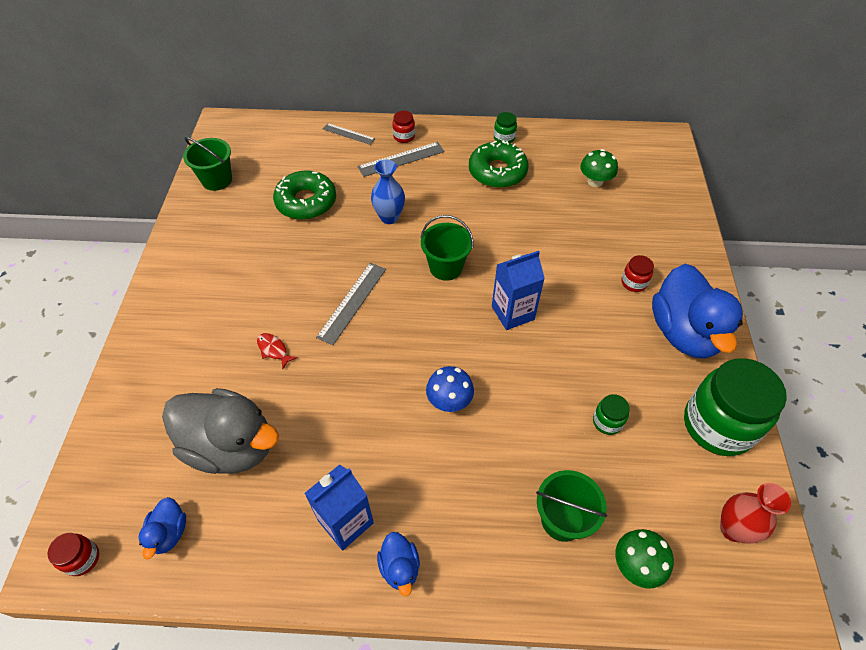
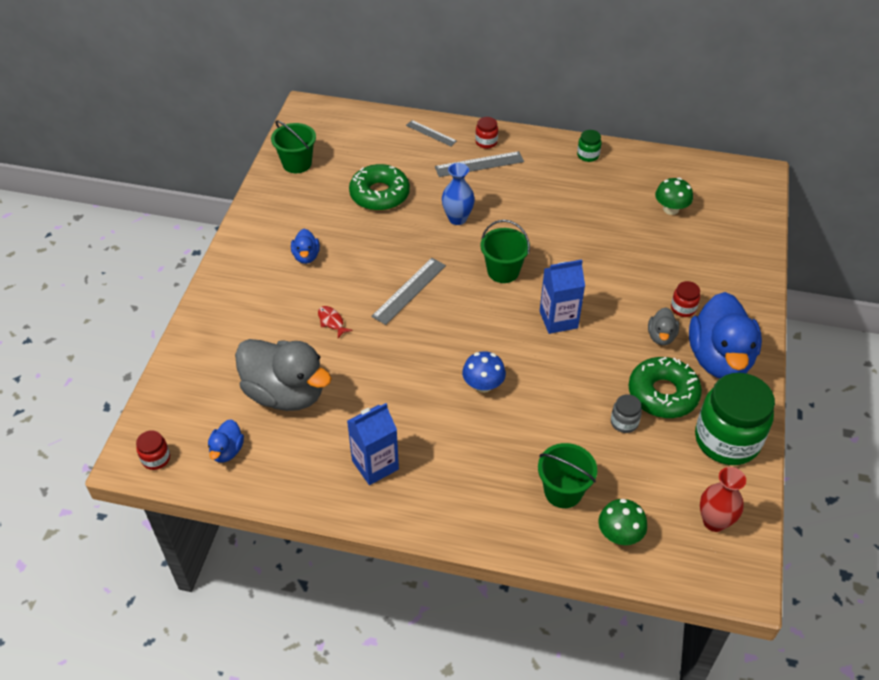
camera: 10 degrees right, 5 degrees down
blue duck [377,532,420,596] -> blue duck moved to [291,229,320,264]
green donut [469,140,529,188] -> green donut moved to [628,357,702,418]
green jar [593,394,630,435] -> grey jar [611,394,642,433]
none -> grey duck [648,307,679,345]

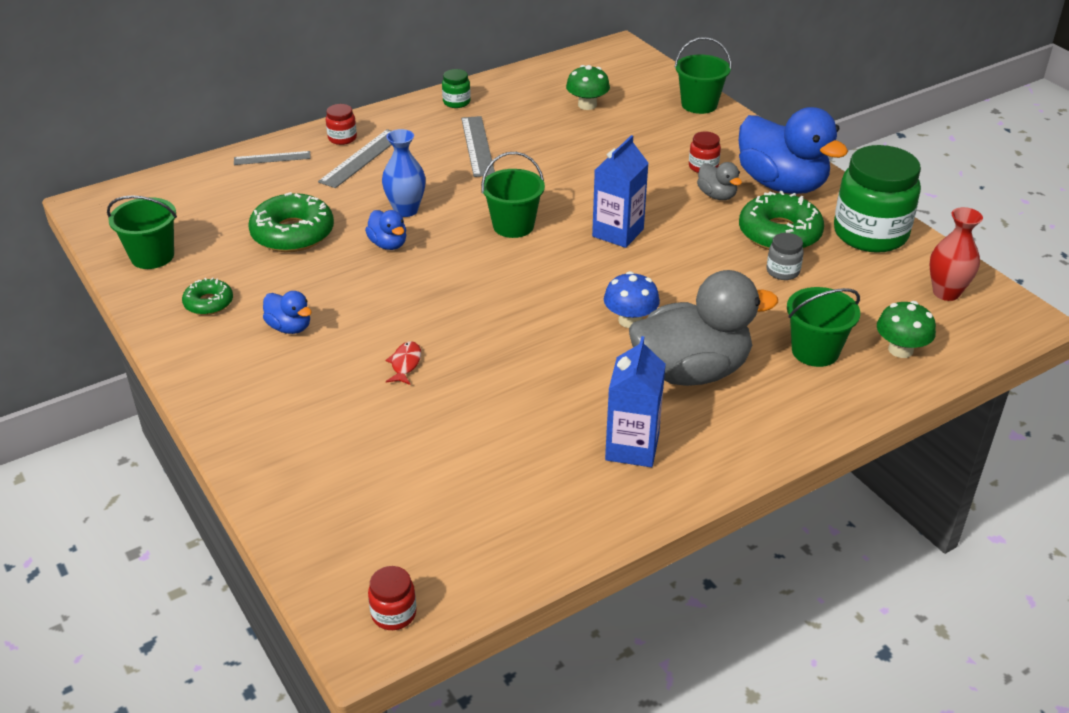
camera: 45 degrees left, 10 degrees down
blue duck [208,419,244,463] -> blue duck moved to [365,210,406,250]
grey duck [235,339,332,411] -> grey duck moved to [629,270,778,386]
red fish [318,306,353,338] -> red fish turned 90 degrees clockwise [386,341,421,385]
grey ruler [371,258,446,325] -> grey ruler moved to [461,116,495,177]
none -> green donut [182,278,233,315]
none -> green bucket [674,37,732,114]

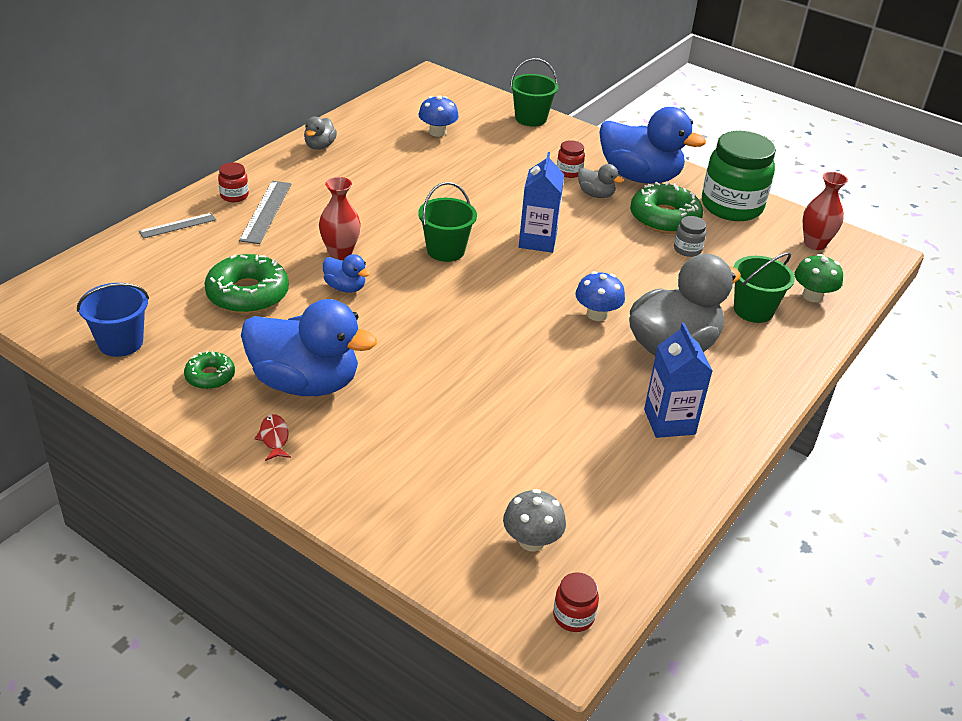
camera: 25 degrees left, 0 degrees up
green bucket [107,195,177,269] -> blue bucket [77,283,149,357]
blue duck [263,291,312,334] -> blue duck [241,299,377,396], size x2.21
blue vase [382,129,426,217] -> red vase [319,177,361,260]
red fish [386,341,421,385] -> red fish moved to [255,414,291,461]
green jar [442,69,471,108] -> grey duck [304,117,337,150]
grey ruler [461,116,495,177] -> none
green mushroom [566,65,610,110] -> blue mushroom [419,96,459,137]
none -> grey mushroom [503,489,566,552]

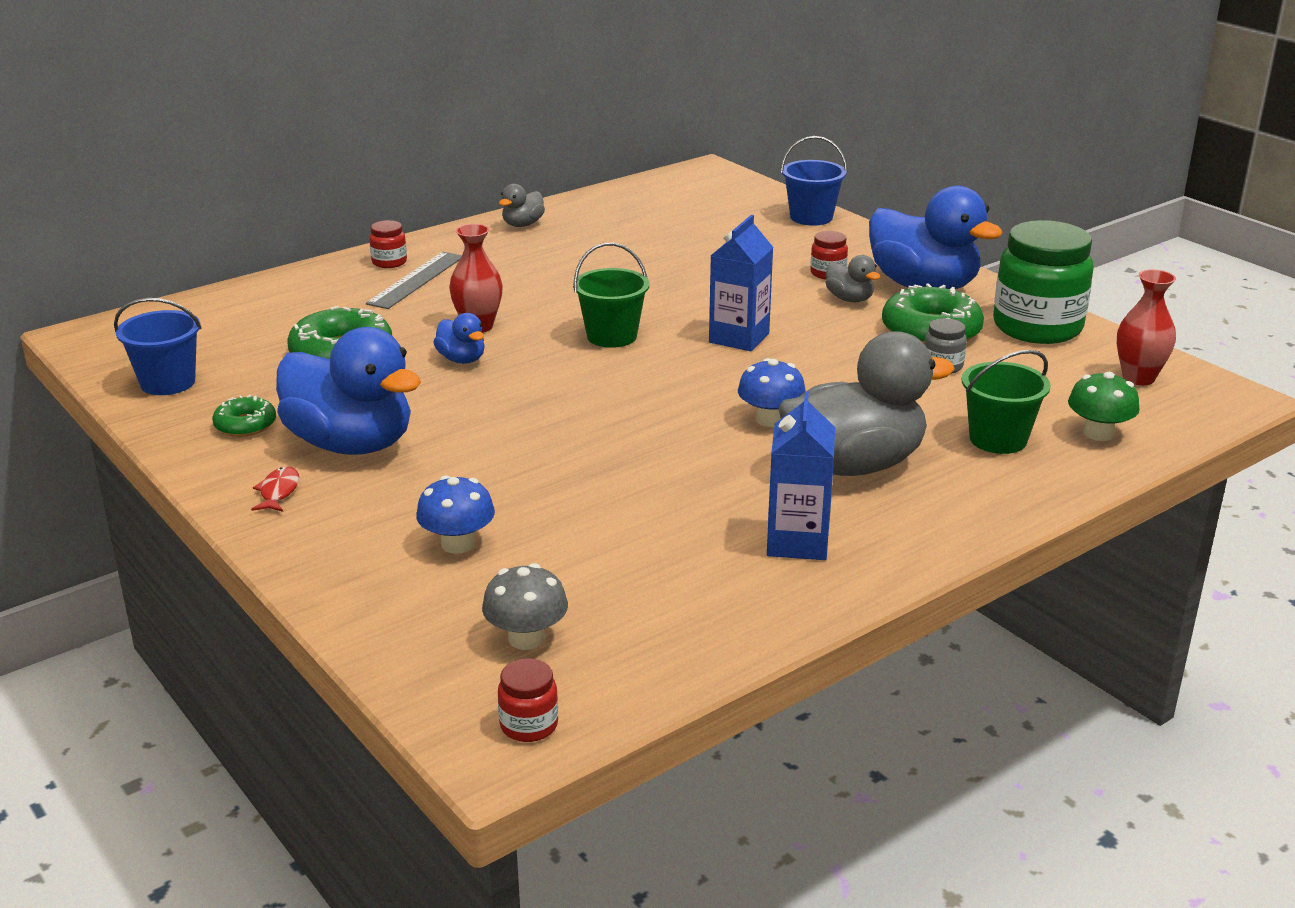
camera: 20 degrees right, 10 degrees down
grey ruler [139,213,216,239] -> none
blue mushroom [419,96,459,137] -> blue mushroom moved to [416,475,495,554]
green bucket [510,58,559,127] -> blue bucket [780,136,848,226]

